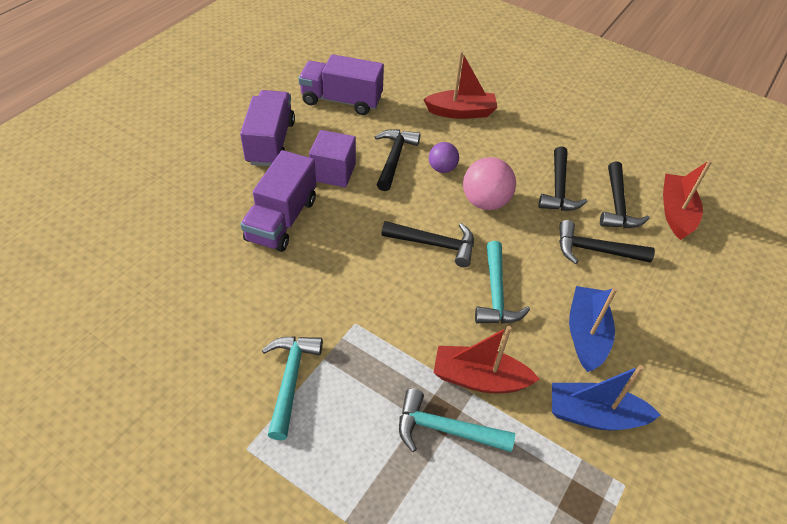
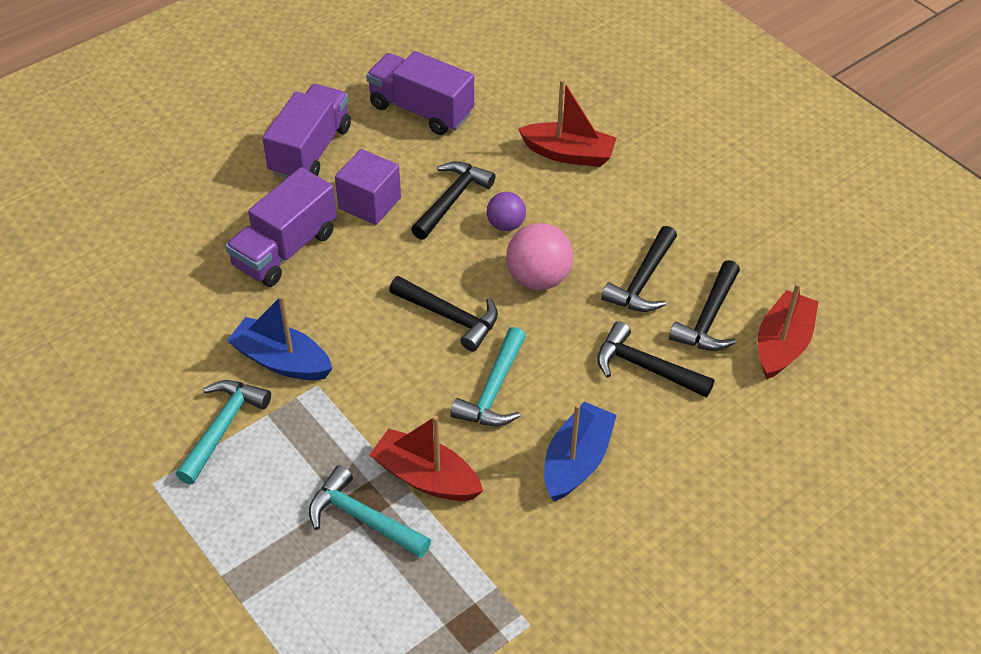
camera: 20 degrees right, 0 degrees up
blue boat [552,365,661,430] -> blue boat moved to [227,295,333,380]

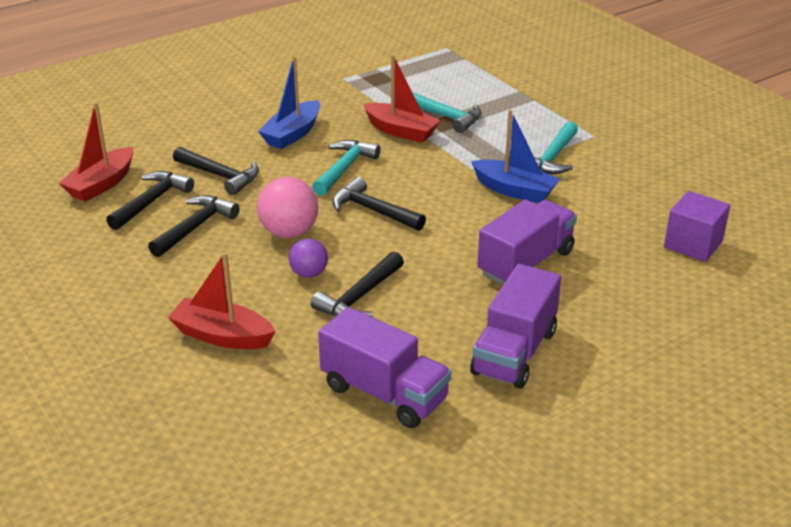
camera: 175 degrees left, 15 degrees down
purple cube [335,149,401,225] -> purple cube moved to [664,191,730,262]

